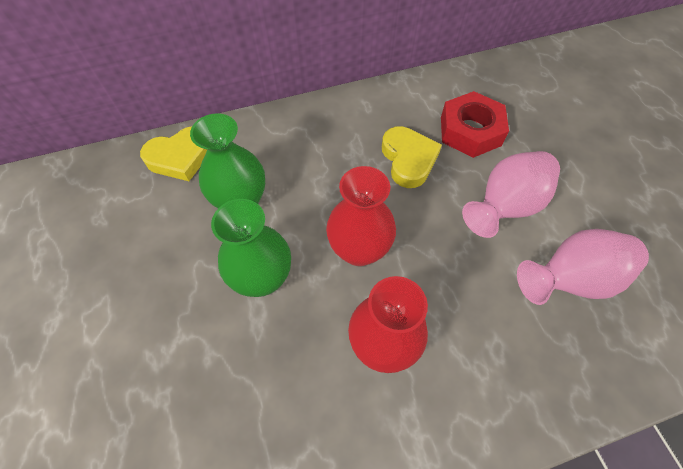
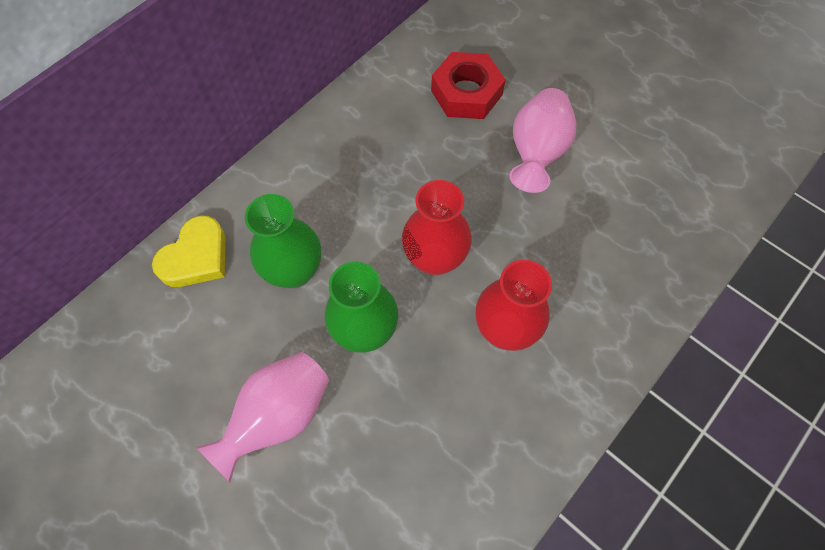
camera: 30 degrees left, 5 degrees up
yellow heart [382,126,442,188] -> none
pink vase [517,229,649,305] -> pink vase moved to [196,352,329,483]

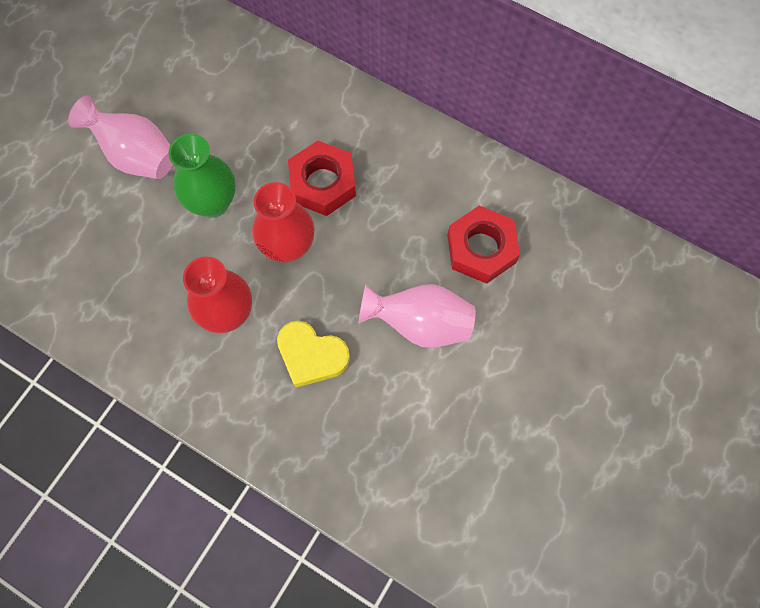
camera: 80 degrees right, 5 degrees up
yellow heart [152,216,226,287] -> yellow heart moved to [277,321,350,388]
green vase [245,194,321,288] -> none
none -> red nut [288,141,356,216]

